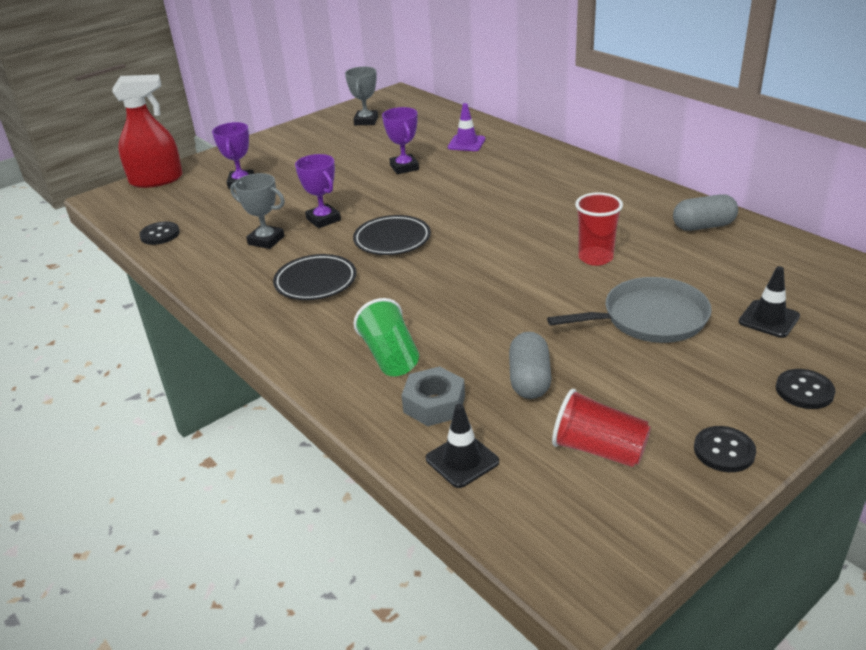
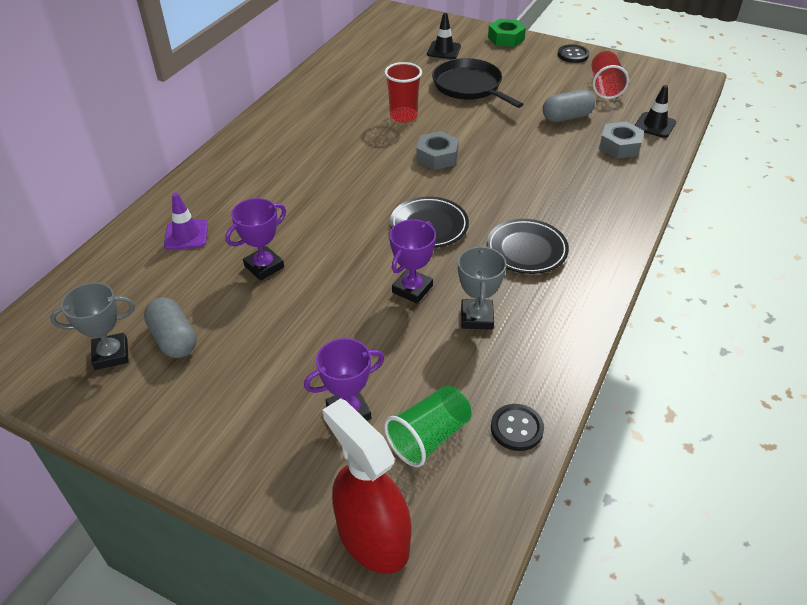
camera: 115 degrees left, 10 degrees up
green cup [354,298,419,376] -> green cup moved to [384,385,471,467]
grey pan [547,277,712,343] -> black pan [432,58,523,108]
grey capsule [673,194,738,231] -> grey capsule moved to [144,297,197,358]
black button [776,369,836,409] -> green nut [488,19,526,47]
none -> grey nut [416,131,459,170]

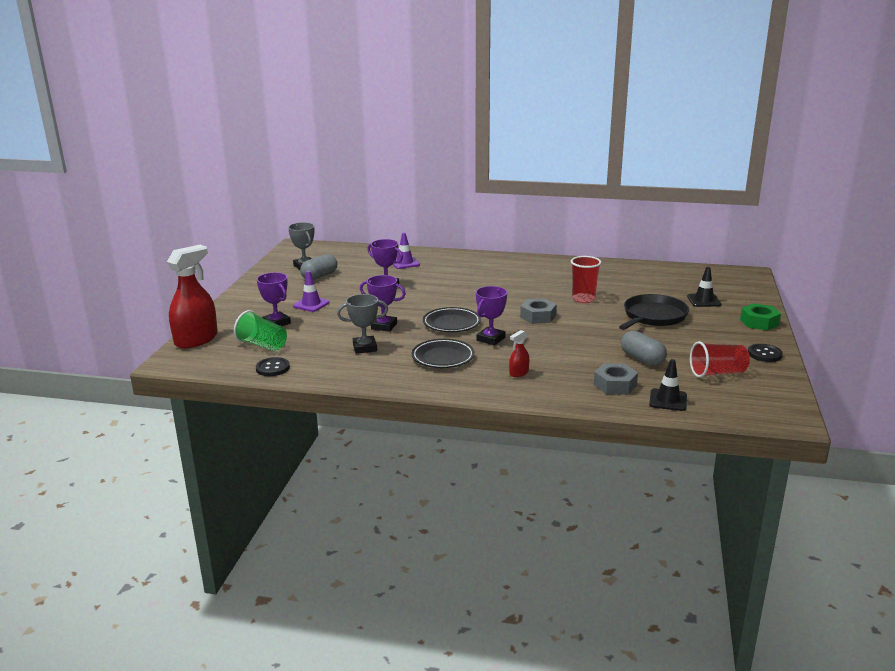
camera: 75 degrees right, 20 degrees down
none -> purple traffic cone [293,271,330,312]
none -> purple trophy [476,286,507,345]
none -> red spray bottle [509,330,529,377]

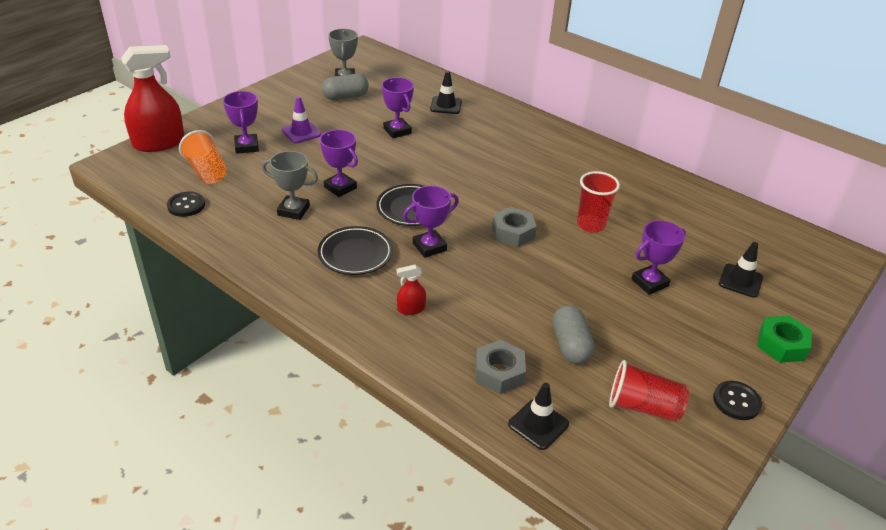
camera: 25 degrees right, 15 degrees up
green cup [234,310,287,351] -> orange cup [179,130,227,184]
purple traffic cone [393,232,420,269] -> black traffic cone [430,71,462,114]
black pan [619,294,689,330] -> purple trophy [631,220,686,295]

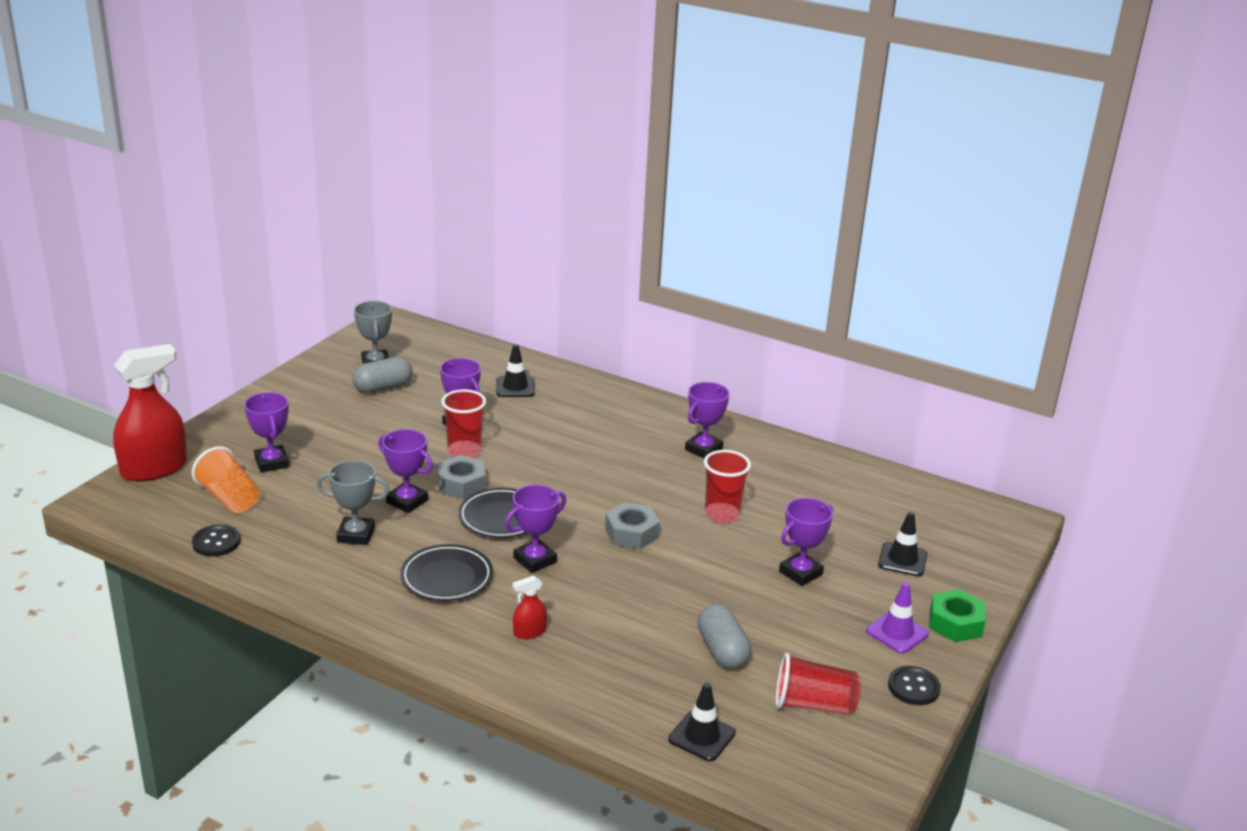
camera: 10 degrees left, 10 degrees down
purple traffic cone [282,96,321,144] -> purple traffic cone moved to [866,582,929,653]
grey nut [476,340,526,394] -> grey nut moved to [438,455,486,499]
none -> red cup [441,389,486,458]
none -> purple trophy [685,382,729,458]

